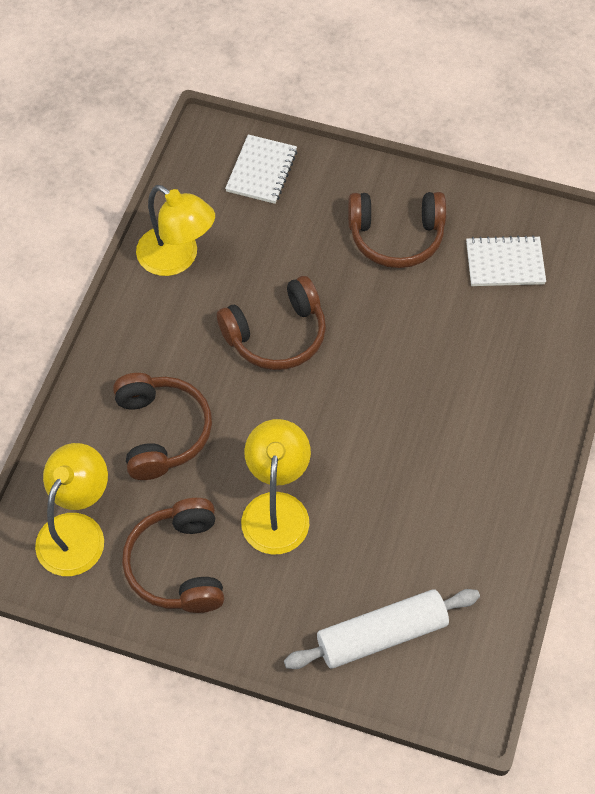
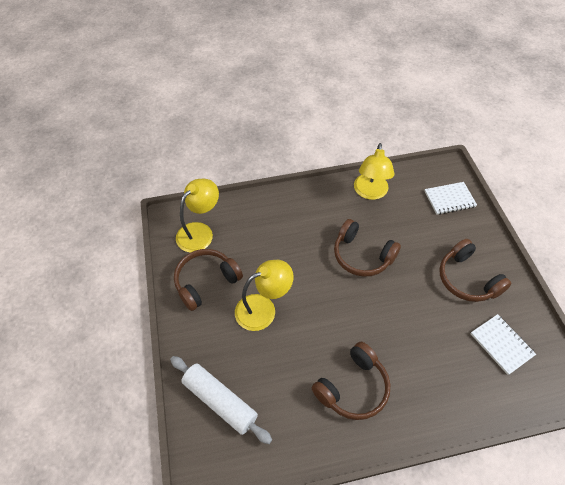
camera: 60 degrees right, 5 degrees down
yellow lamp [35,443,108,576] -> yellow lamp turned 45 degrees counterclockwise [176,179,219,253]
brown headphones [113,373,212,480] -> brown headphones moved to [312,342,391,420]

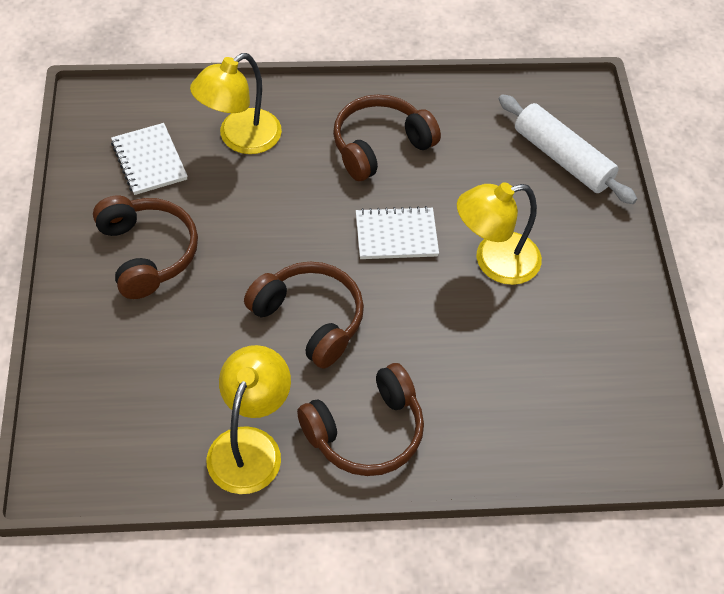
camera: 175 degrees left, 0 degrees up
brown headphones [174,249,243,311] -> brown headphones moved to [297,363,424,476]
yellow lamp [176,179,219,253] -> yellow lamp moved to [190,53,282,154]
white notebook [424,182,477,215] -> white notebook moved to [356,206,439,259]

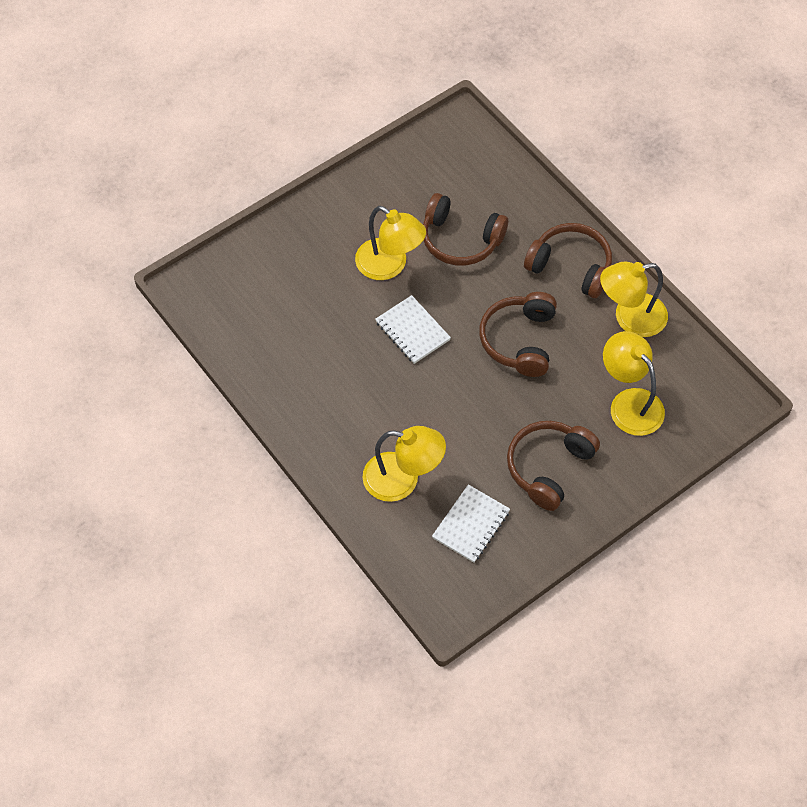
camera: 120 degrees left, 5 degrees up
brown headphones [333,95,441,181] -> brown headphones moved to [423,193,508,266]
white rolling pin [499,94,637,204] -> none
none -> yellow lamp [603,331,665,436]

